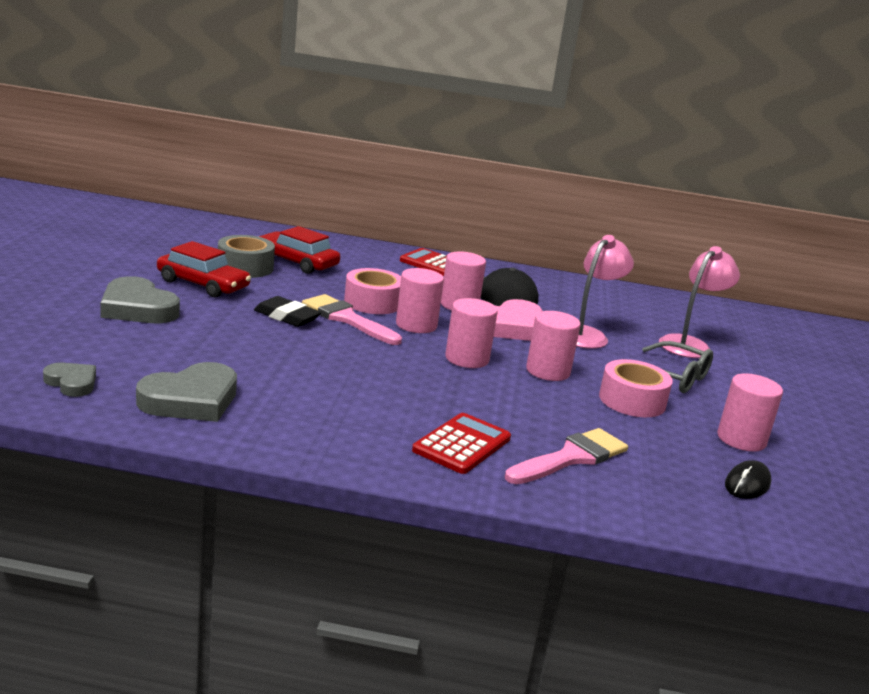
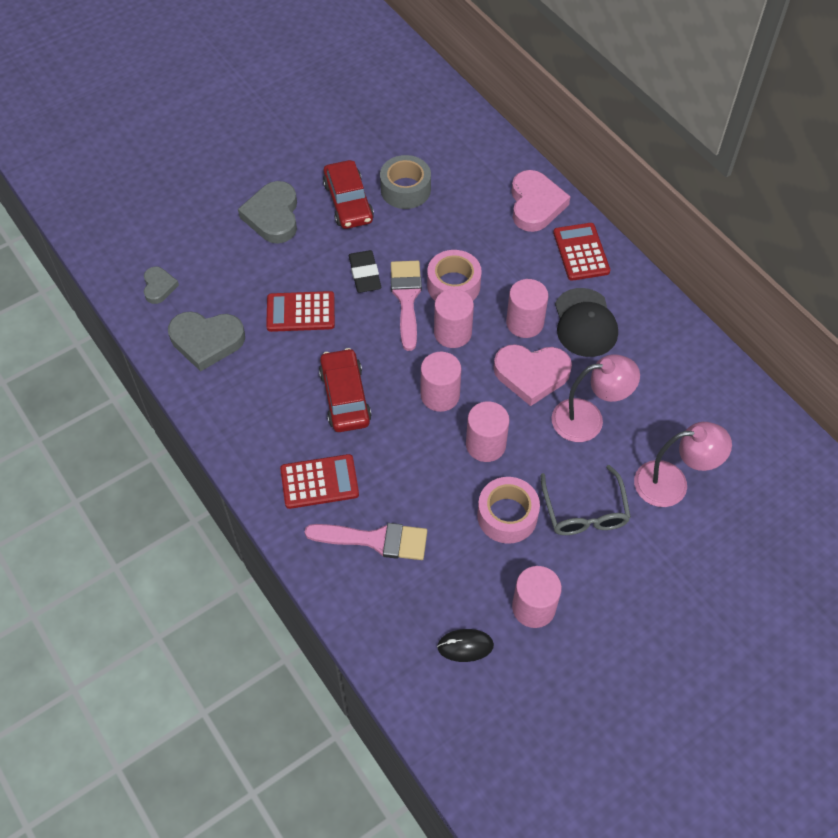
camera: 50 degrees right, 35 degrees up
red car [258,226,340,274] -> red car moved to [319,348,372,432]
none -> red calculator [266,291,335,332]
none -> pink heart [511,170,571,232]

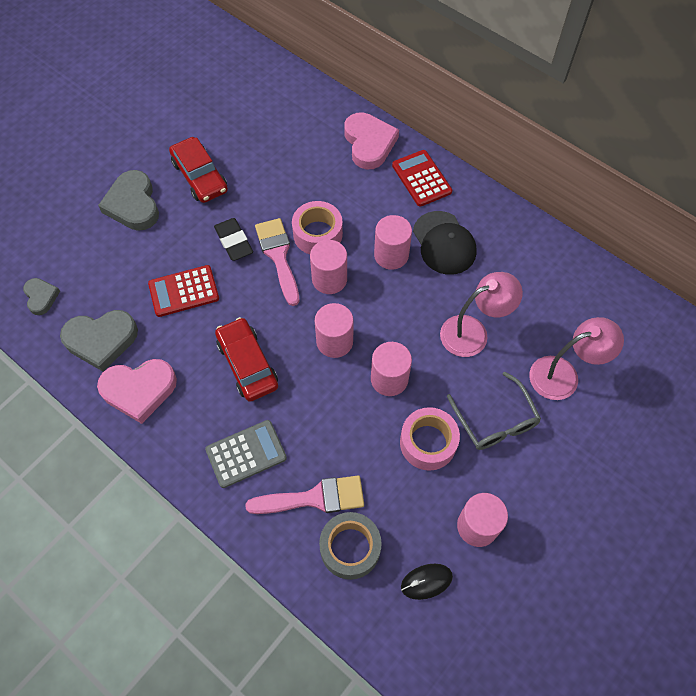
camera: 15 degrees left, 5 degrees up
red calculator [280,454,359,509] -> grey calculator [205,420,287,488]
grey tape [380,155,431,209] -> grey tape moved to [319,512,382,580]
pink heart [493,344,572,406] -> pink heart moved to [97,359,177,424]

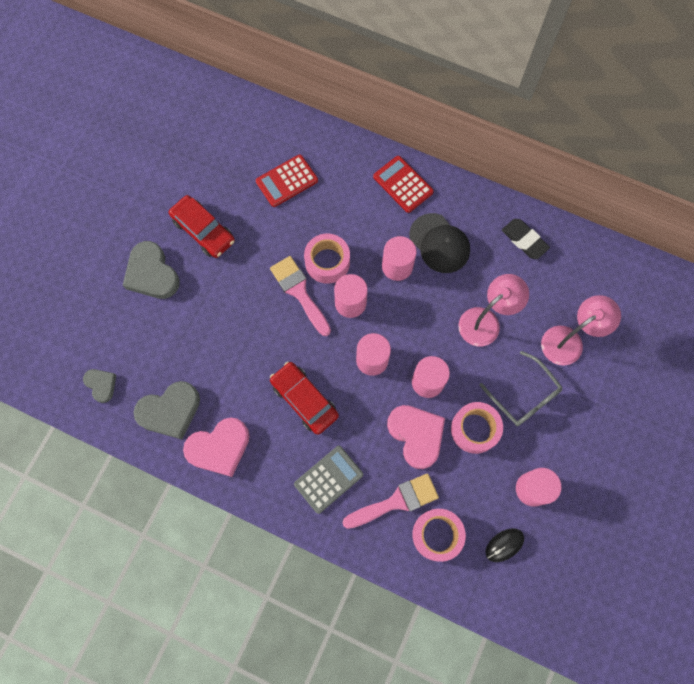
camera: 15 degrees left, 10 degrees up
red calculator [148,265,219,317] -> red calculator moved to [256,154,318,207]
black eraser [214,218,253,261] -> black eraser moved to [502,219,550,259]
grey tape [319,512,382,580] -> pink tape [412,509,466,562]
pink heart [344,112,399,169] -> pink heart moved to [387,405,445,469]

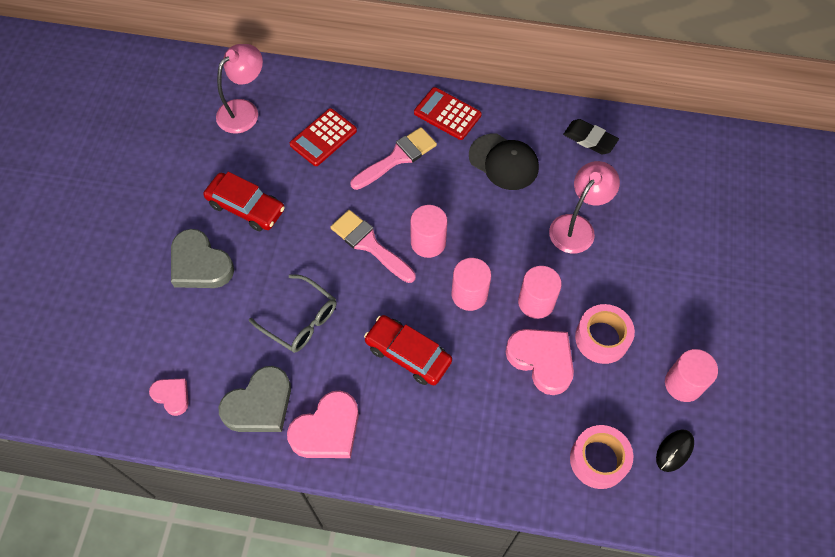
camera: 15 degrees left, 10 degrees down
grey heart [83,369,116,403] -> pink heart [149,378,189,416]
grey calculator [294,446,363,514] -> none
pink tape [304,234,350,284] -> none
pink brush [342,473,439,529] -> pink brush moved to [351,127,437,190]
pink cylinder [382,236,417,281] -> none
grey glasses [479,351,563,426] -> grey glasses moved to [249,274,336,353]
pink lamp [541,295,621,366] -> pink lamp moved to [216,44,263,134]

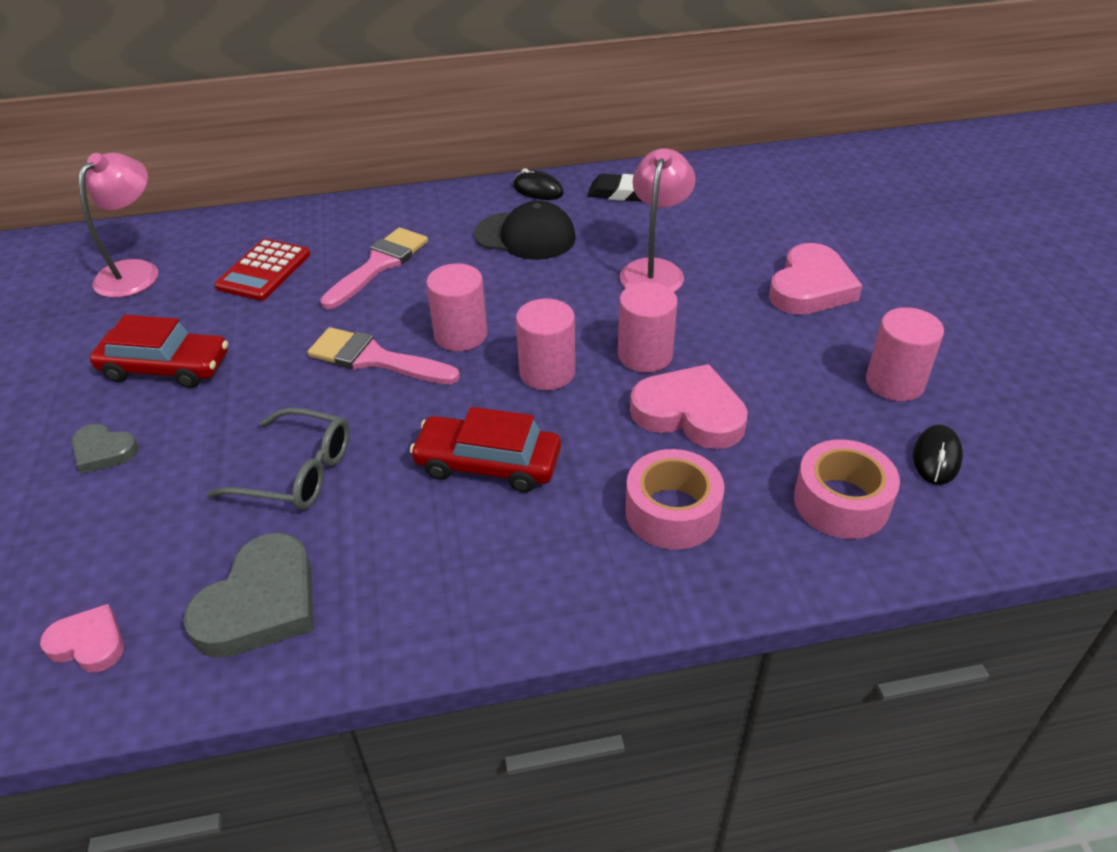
camera: 20 degrees left, 20 degrees down
grey heart [171,229,234,288] -> grey heart [72,424,139,474], size x0.56
pink heart [287,391,359,458] -> pink heart moved to [769,243,863,315]
red calculator [414,87,482,140] -> none
pink tape [575,304,635,364] -> pink tape moved to [625,449,724,550]
none -> black mouse [513,168,564,200]

